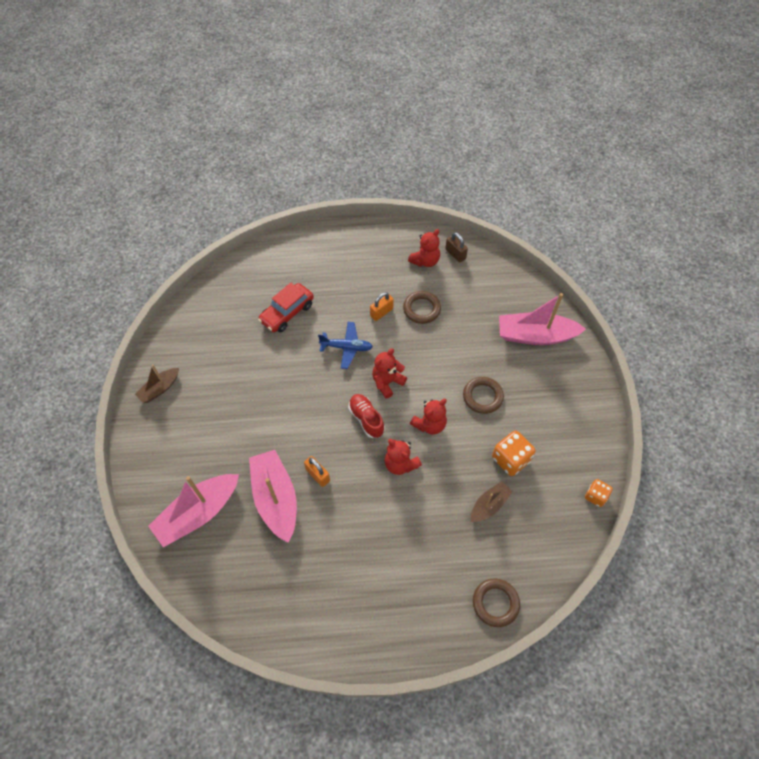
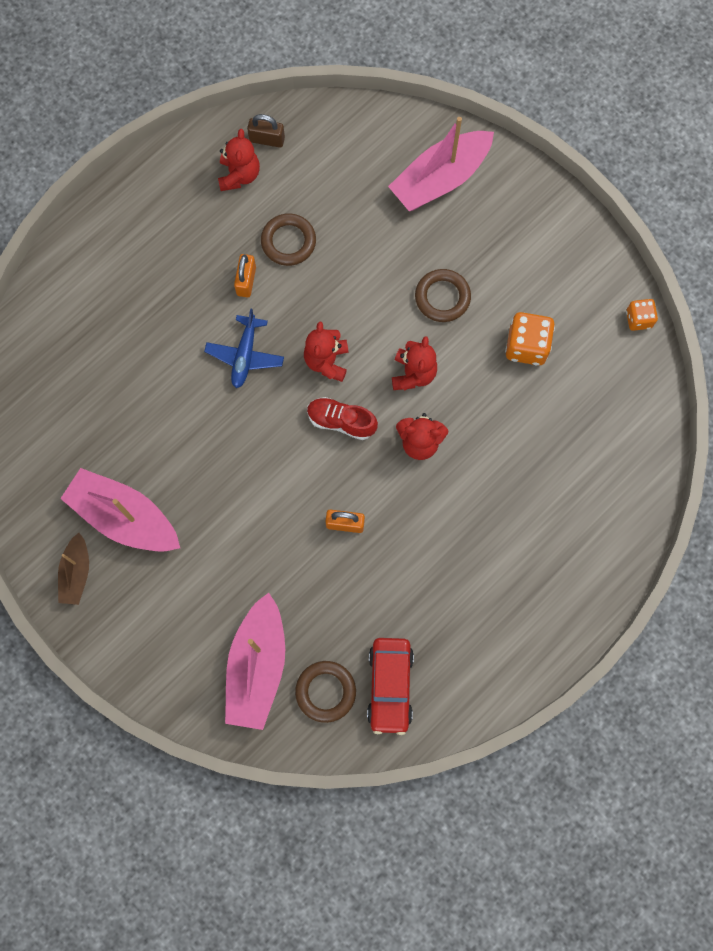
camera: 40 degrees left, 15 degrees up
pink boat [249,450,297,542] -> pink boat moved to [60,468,180,552]
red car [258,283,314,332] -> red car moved to [367,638,414,735]
blue plane [318,322,373,369] -> blue plane turned 135 degrees clockwise [204,308,284,388]
brown boat [471,481,513,522] -> none
brown ring [473,578,520,627] -> brown ring moved to [295,661,356,723]

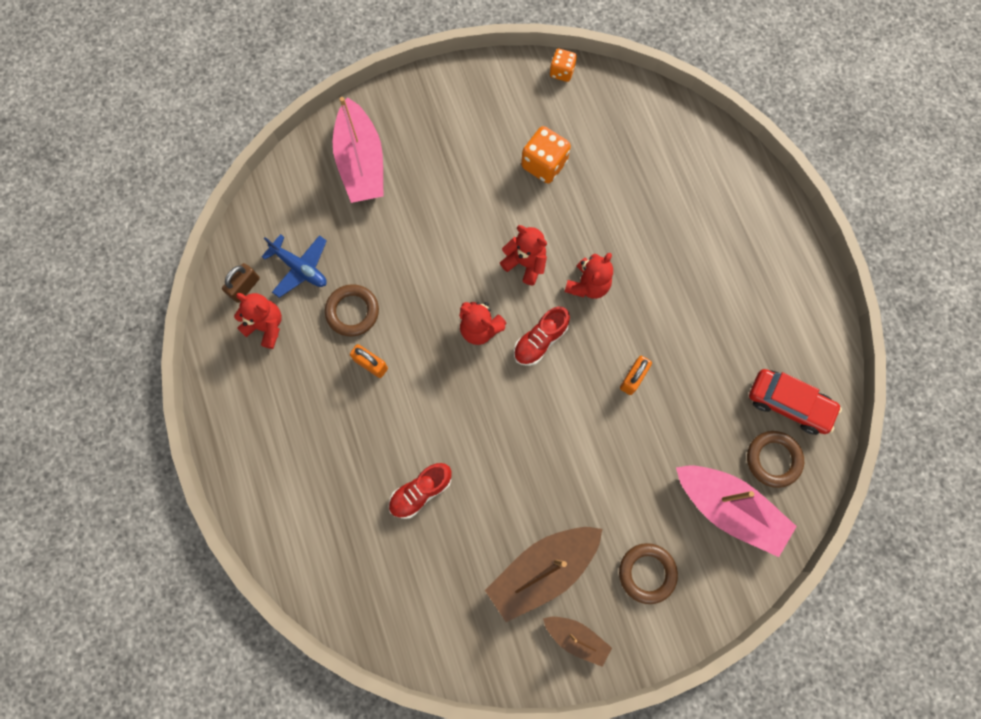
camera: 65 degrees left, 0 degrees up
pink boat [60,468,180,552] -> brown boat [485,527,602,622]
blue plane [204,308,284,388] -> blue plane moved to [261,234,327,298]
brown ring [415,269,471,322] -> brown ring moved to [619,543,678,604]
none -> red shoe [388,463,452,519]

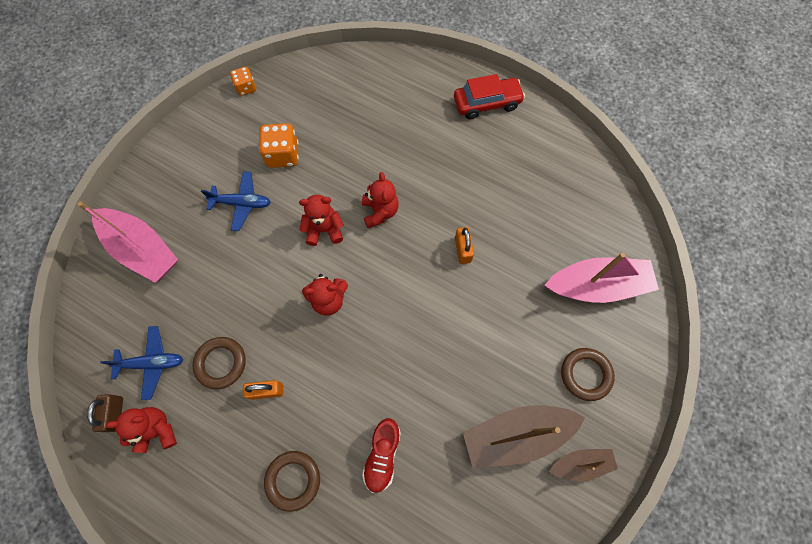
camera: 40 degrees left, 5 degrees down
brown boat [485,527,602,622] -> brown boat turned 60 degrees clockwise [463,406,585,468]
red shoe [514,307,570,366] -> none
brown ring [747,431,804,488] -> brown ring moved to [264,451,320,512]
red car [749,369,842,435] -> red car moved to [454,74,525,119]
none -> blue plane [201,171,271,231]

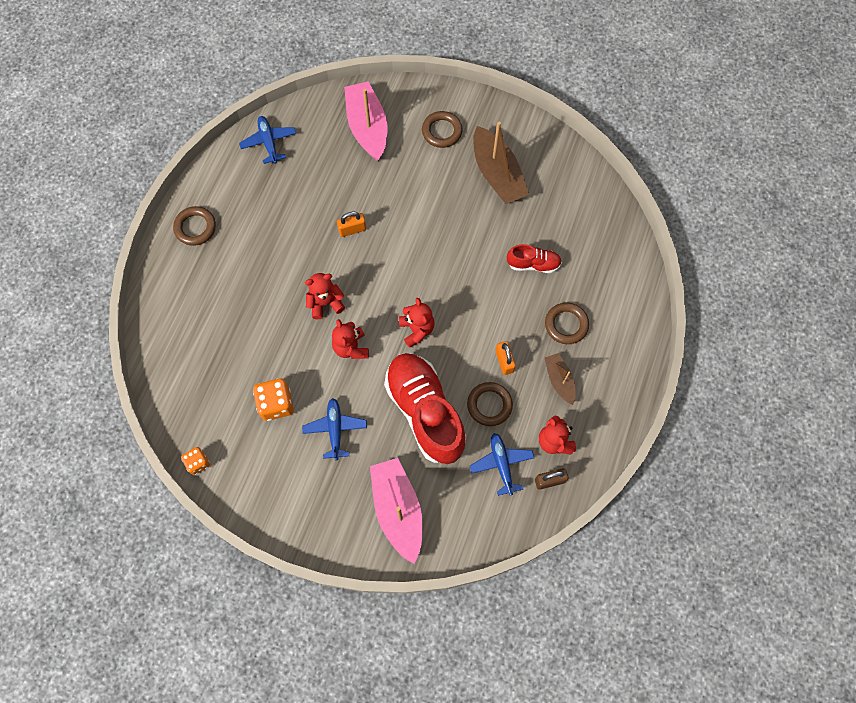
camera: 100 degrees left, 0 degrees up
pink boat [78,202,178,283] -> pink boat turned 45 degrees counterclockwise [370,458,423,564]
red car [454,74,525,119] -> brown ring [173,206,216,246]
brown boat [549,449,618,481] -> brown boat moved to [545,353,576,405]
none -> blue plane [239,116,296,164]
none -> red shoe [384,353,466,464]

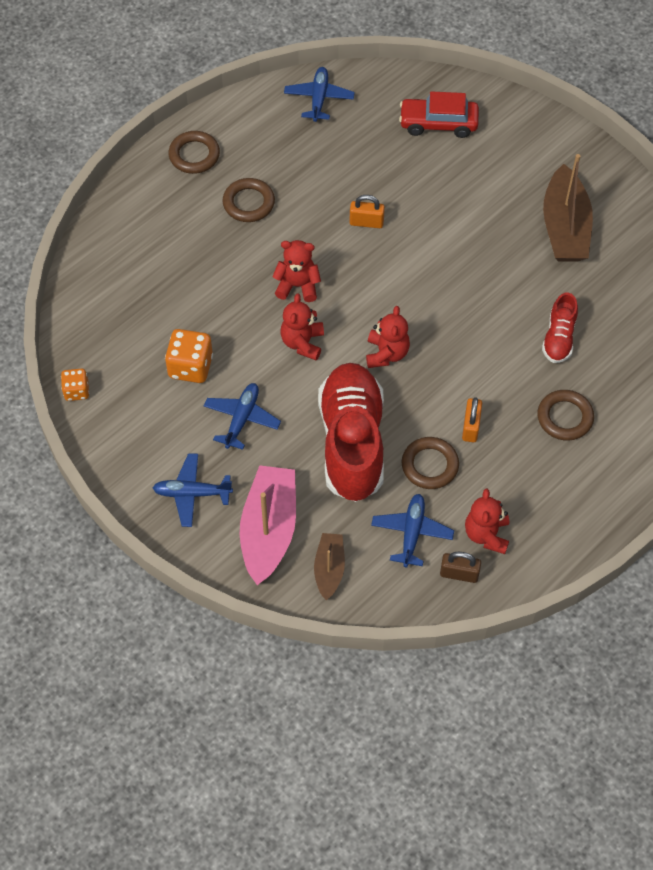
camera: 25 degrees right, 10 degrees down
pink boat [344,81,387,161] -> red car [399,91,479,138]
brown ring [422,111,463,148] -> brown ring moved to [223,178,275,222]
red shoe [507,244,562,273] -> red shoe turned 75 degrees clockwise [542,293,578,363]
brown boat [545,353,576,405] -> brown boat moved to [314,533,345,600]
none -> blue plane [153,453,233,527]

